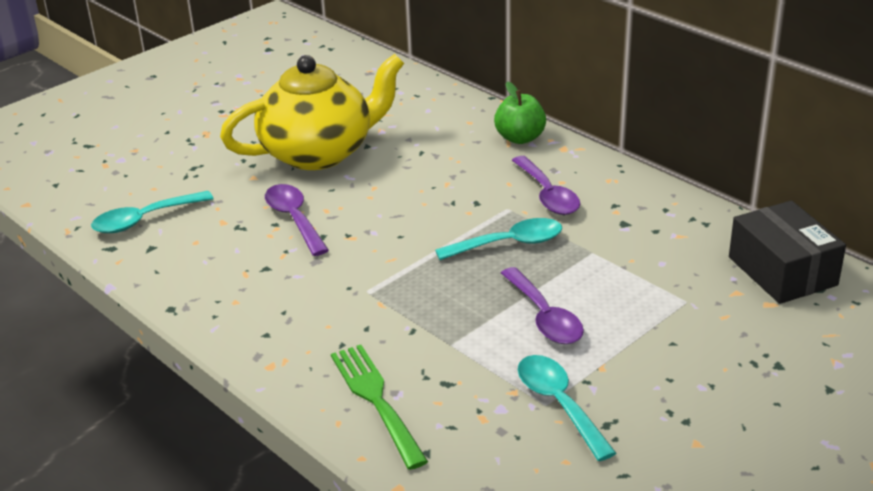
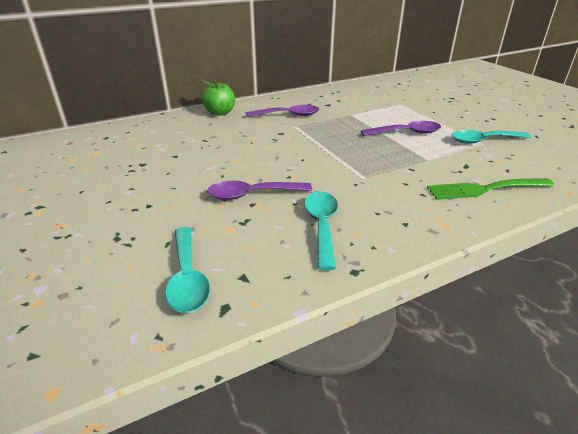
camera: 75 degrees left, 0 degrees up
yellow teapot [220,54,404,170] -> none
turquoise spoon [435,218,562,260] -> turquoise spoon moved to [304,191,338,270]
black box [729,201,846,304] -> none

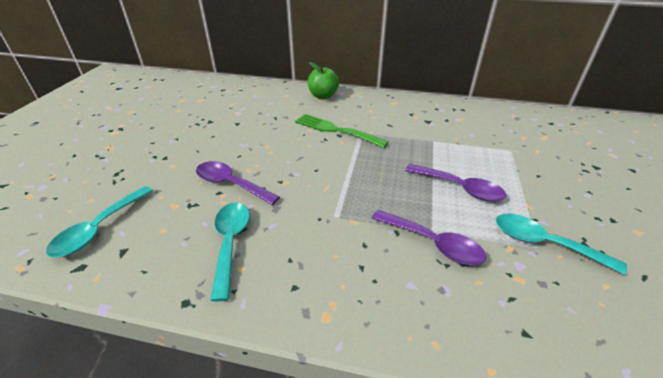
camera: 40 degrees right, 5 degrees up
purple spoon [245,105,319,117] -> purple spoon moved to [372,210,486,265]
turquoise spoon [304,191,338,270] -> turquoise spoon turned 45 degrees counterclockwise [210,202,250,301]
green fork [427,178,555,200] -> green fork moved to [295,114,389,148]

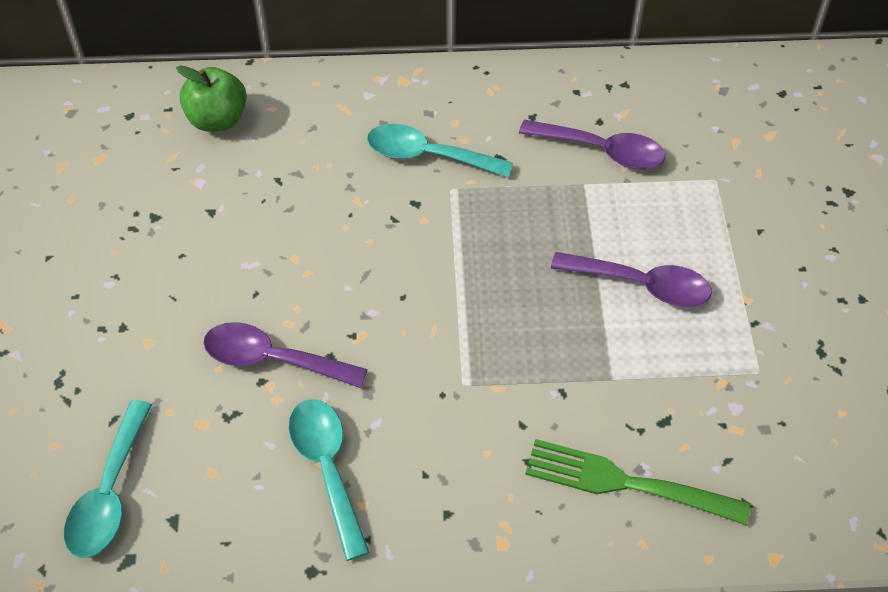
camera: 15 degrees left, 15 degrees up
green fork [295,114,389,148] -> green fork moved to [525,439,751,525]
green apple [308,62,339,99] -> green apple moved to [176,65,247,132]
purple spoon [372,210,486,265] -> purple spoon moved to [519,119,665,169]
turquoise spoon [496,213,627,275] -> turquoise spoon moved to [367,124,513,178]

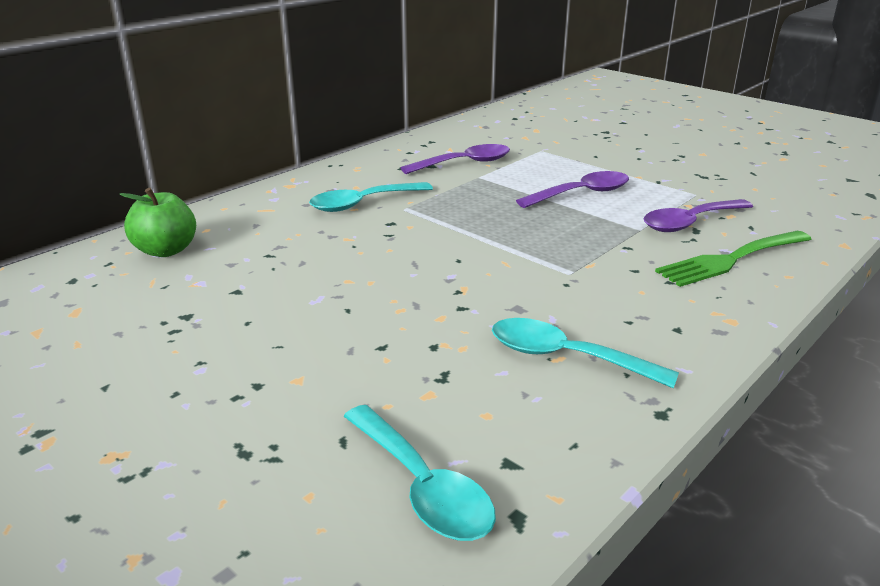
camera: 45 degrees left, 25 degrees down
purple spoon [204,322,368,388] -> purple spoon moved to [644,199,753,232]

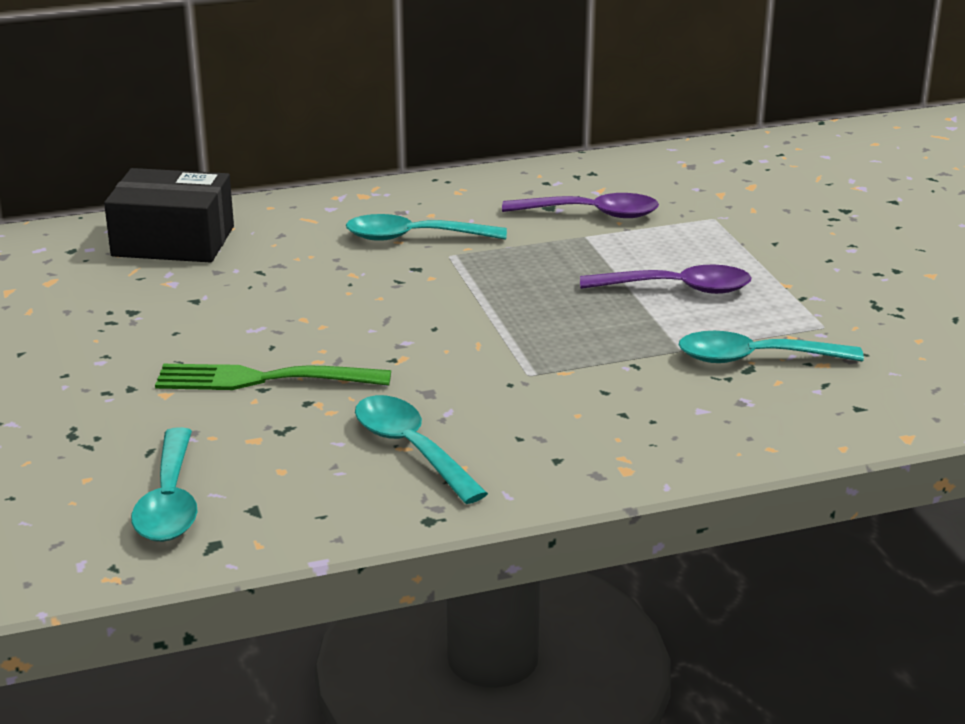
camera: 30 degrees right, 0 degrees up
green apple [119,188,196,257] -> black box [104,168,234,262]
purple spoon [644,199,753,232] -> turquoise spoon [678,331,864,363]
green fork [655,231,811,287] -> green fork moved to [155,364,391,390]

